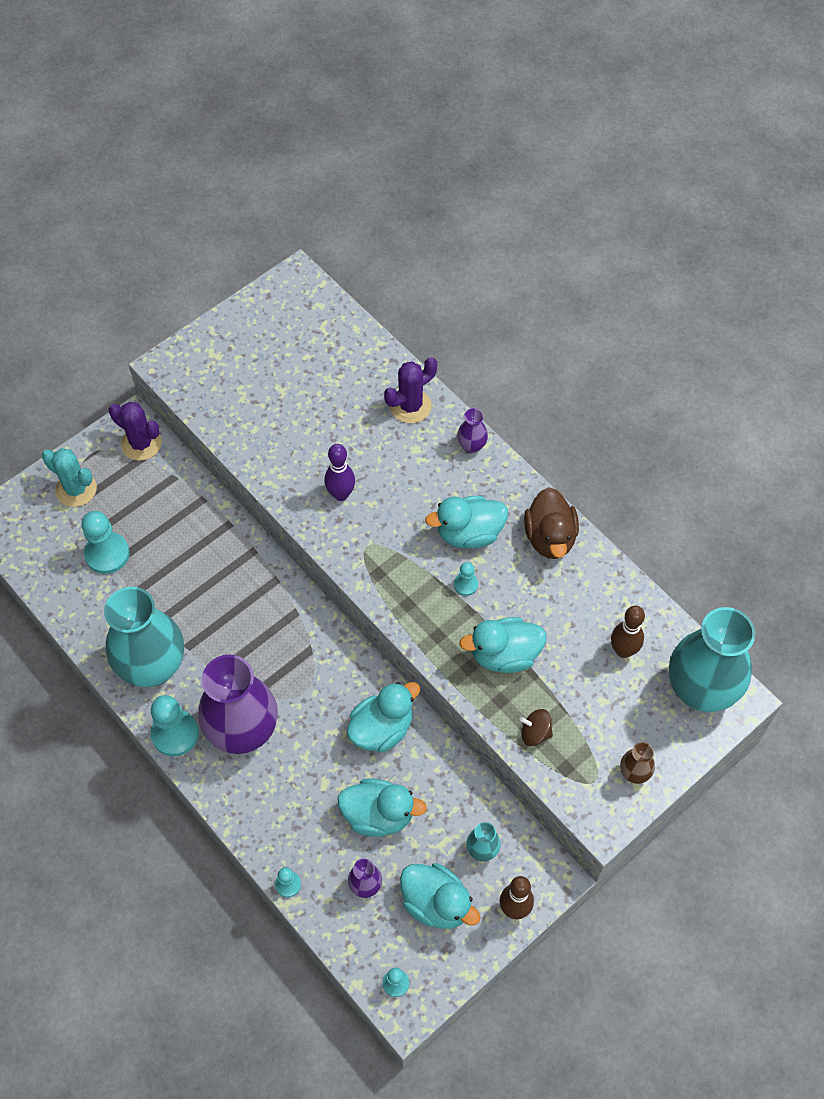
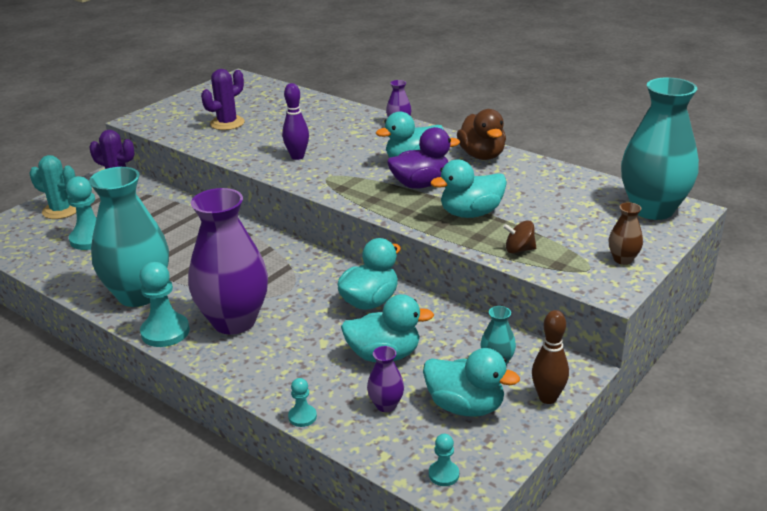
camera: 10 degrees left, 30 degrees down
purple cactus [384,357,437,423] -> purple cactus moved to [201,69,245,130]
turquoise pawn [454,562,478,596] -> purple duck [387,127,460,189]
brown bowling pin [611,606,645,658] -> none

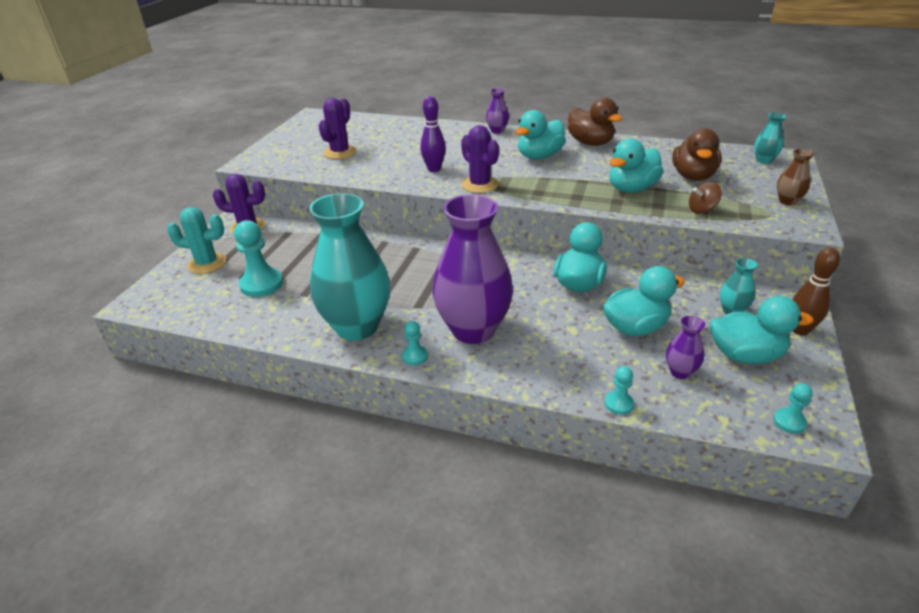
camera: 20 degrees left, 5 degrees up
turquoise pawn [139,262,190,347] -> turquoise pawn [402,321,428,365], size x0.52
purple duck [387,127,460,189] -> none
turquoise vase [621,77,699,220] -> turquoise vase [754,113,786,164], size x0.42
none -> purple cactus [461,125,499,193]
none -> brown duck [672,128,722,181]

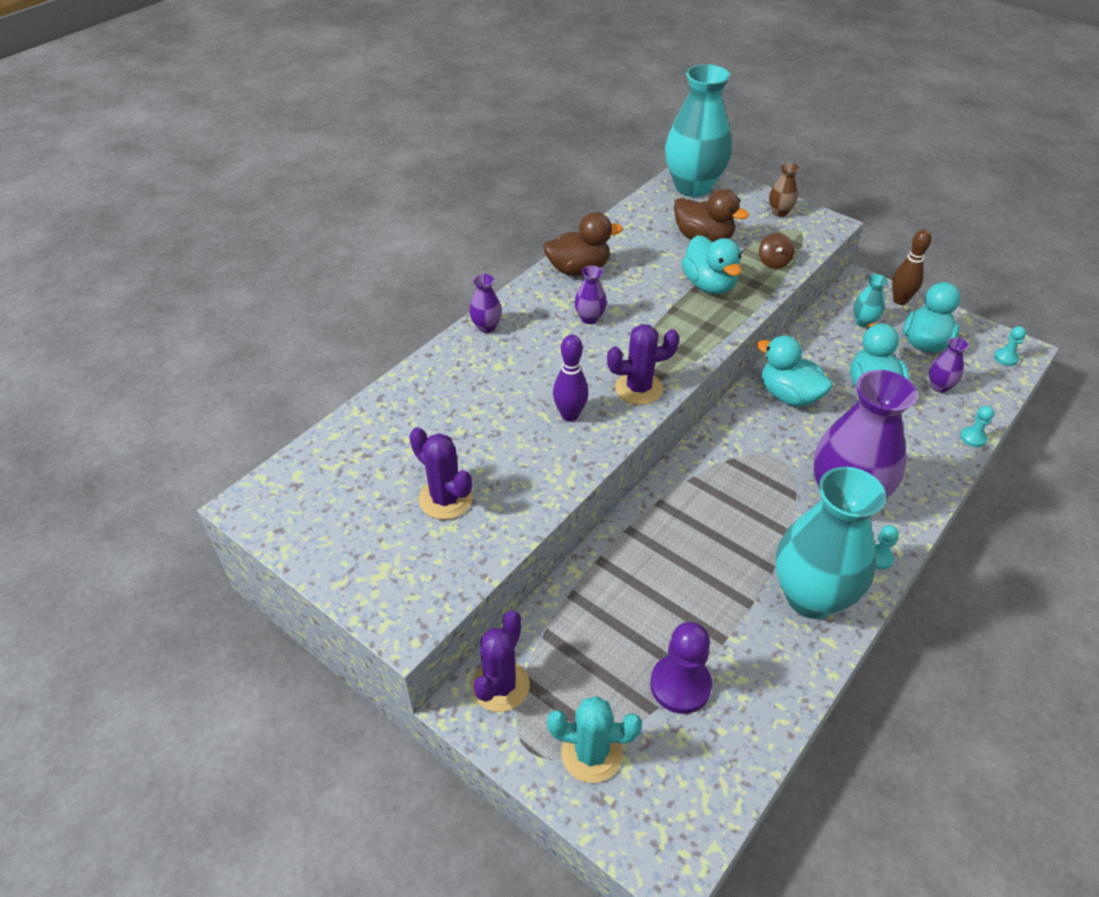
camera: 70 degrees left, 10 degrees up
turquoise cactus [167,207,227,274] -> turquoise cactus turned 75 degrees clockwise [547,696,642,783]
turquoise pawn [234,220,283,297] -> purple pawn [650,622,712,714]
turquoise duck [515,110,566,160] -> purple vase [575,266,607,324]
turquoise vase [754,113,786,164] -> turquoise vase [665,64,732,197], size x2.38

